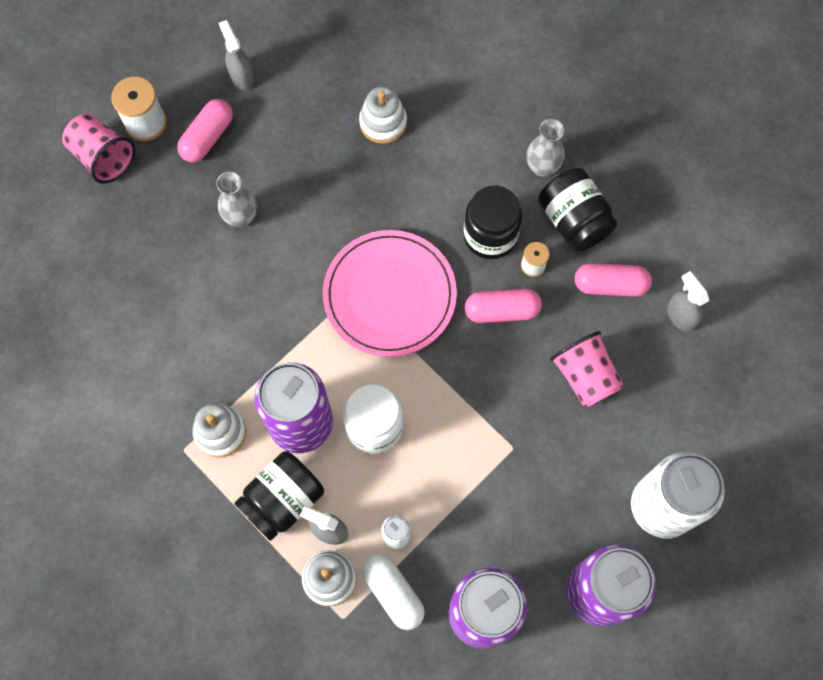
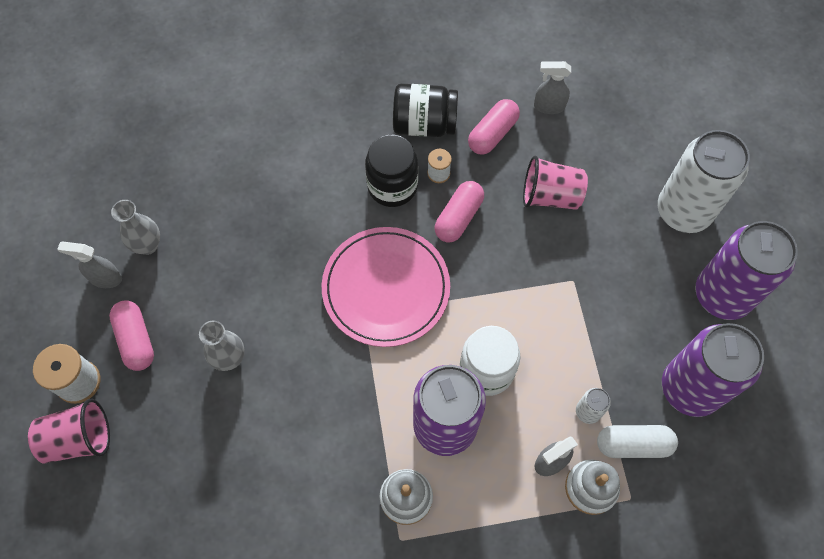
camera: 55 degrees left, 5 degrees down
black jar [234,451,324,541] -> none
white stacking toy [359,86,407,144] -> none
grey vase [526,119,565,177] -> grey vase moved to [111,200,160,255]

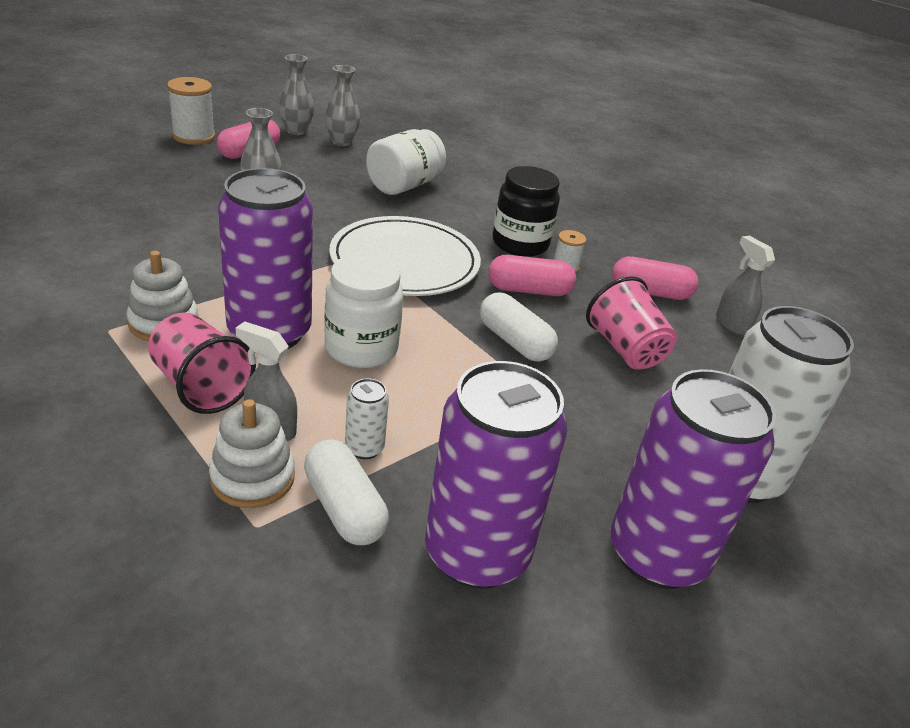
camera: 55 degrees right, 30 degrees down
pink cup [28,399,110,464] -> pink cup moved to [148,312,256,414]
grey spray bottle [57,241,122,288] -> grey vase [279,54,314,135]
pink plate [322,227,450,347] -> white plate [330,216,481,296]
black jar [393,84,458,137] -> none
none -> white jar [366,129,446,195]
none -> white capsule [480,293,558,362]

